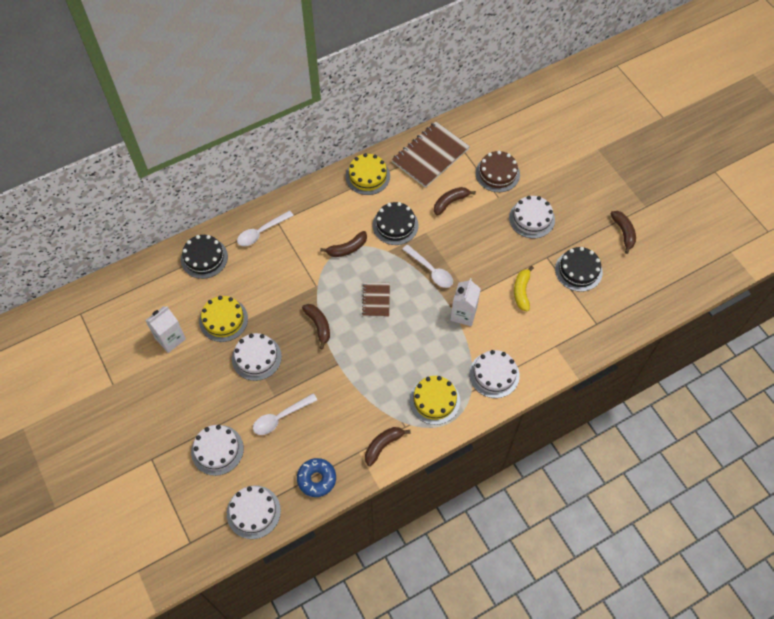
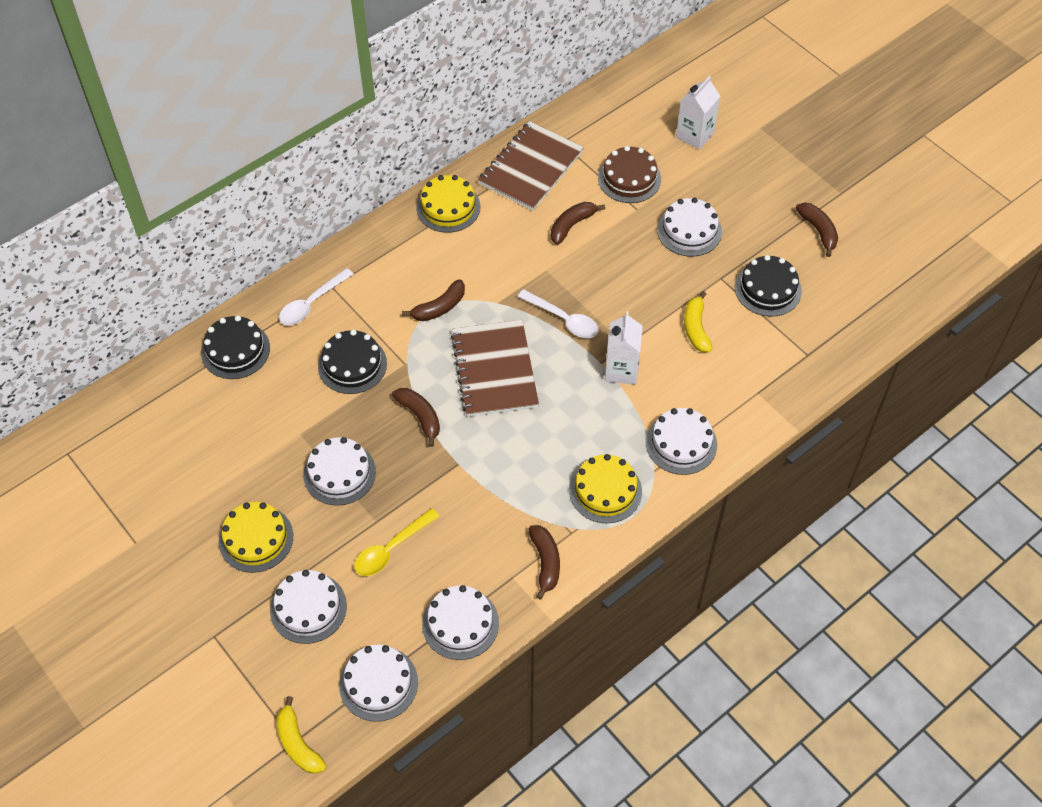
camera: 10 degrees left, 5 degrees down
white carton [145,306,186,353] -> white carton moved to [676,76,720,150]
yellow cake [199,296,248,342] -> yellow cake moved to [219,502,293,573]
white spoon [253,393,317,435] -> yellow spoon [354,508,439,576]
blue donut [297,458,336,497] -> white cake [422,585,499,660]
brown notebook [362,282,390,317] -> brown notebook [451,320,539,417], size x1.90
brown banana [365,427,411,466] -> brown banana turned 135 degrees clockwise [529,525,560,599]
black cake [372,202,419,245] -> black cake moved to [318,330,387,394]
none -> yellow banana [276,696,326,774]

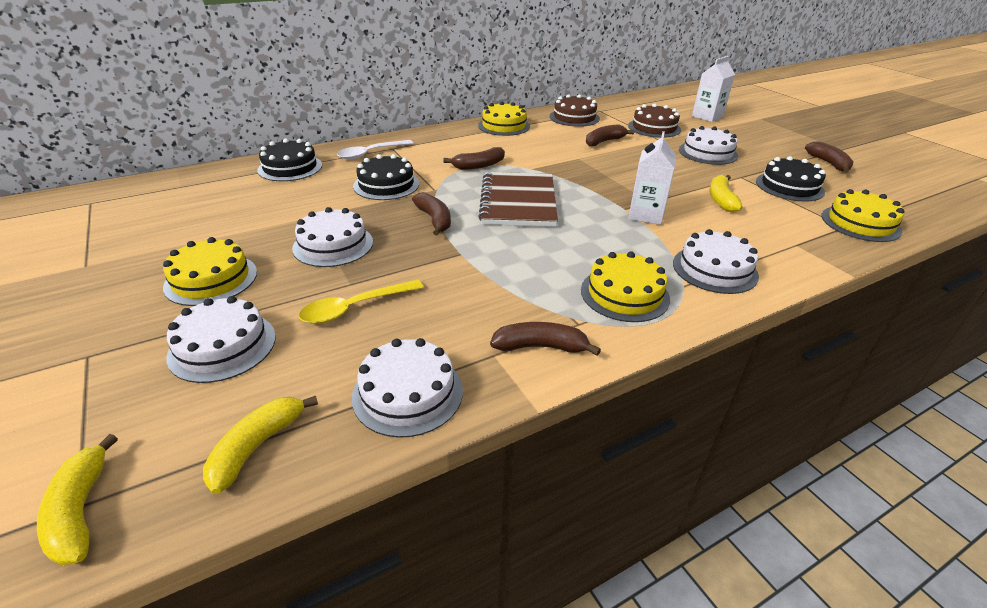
camera: 10 degrees right, 20 degrees down
white cake [339,644,418,722] -> yellow banana [203,395,318,494]
brown notebook [478,121,584,211] -> brown cake [550,94,600,127]
white spoon [518,289,599,338] -> none
brown banana [529,525,560,599] -> brown banana turned 90 degrees counterclockwise [490,322,601,356]
none -> yellow cake [821,189,904,242]

